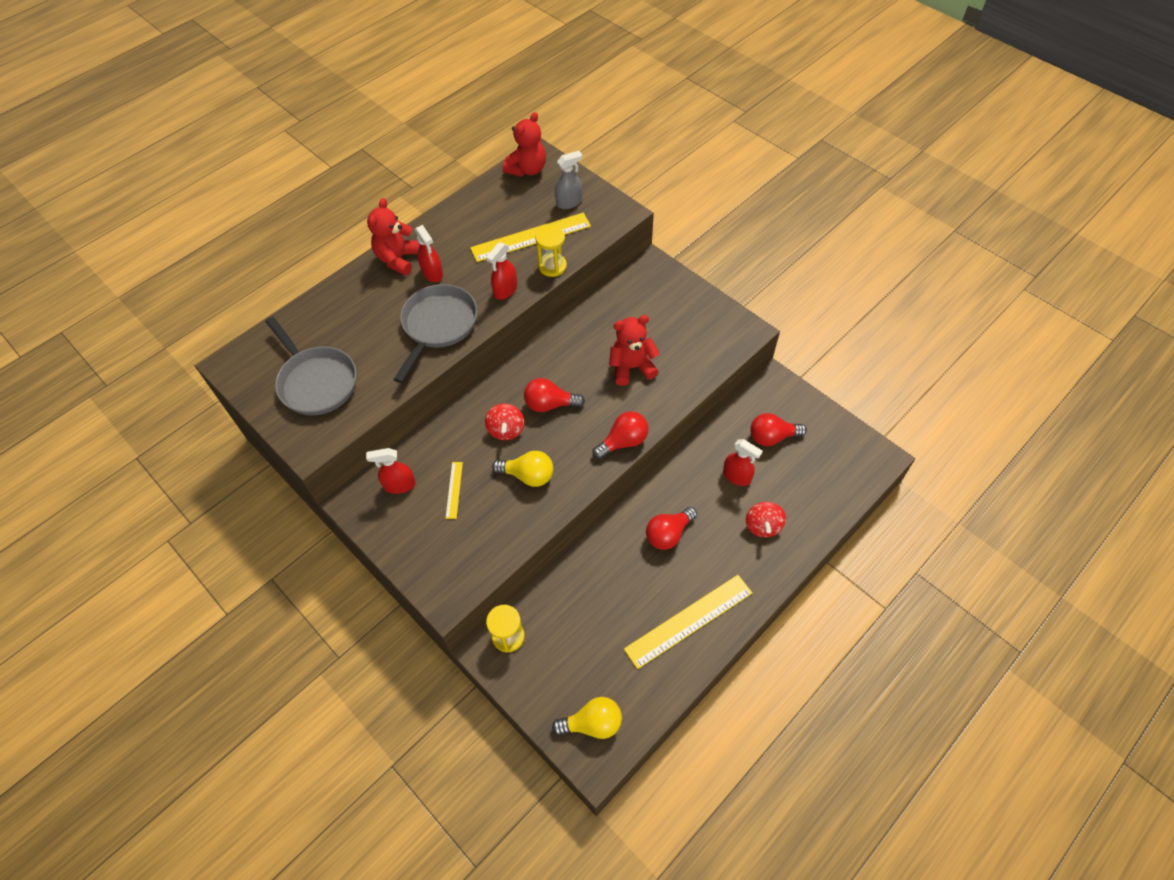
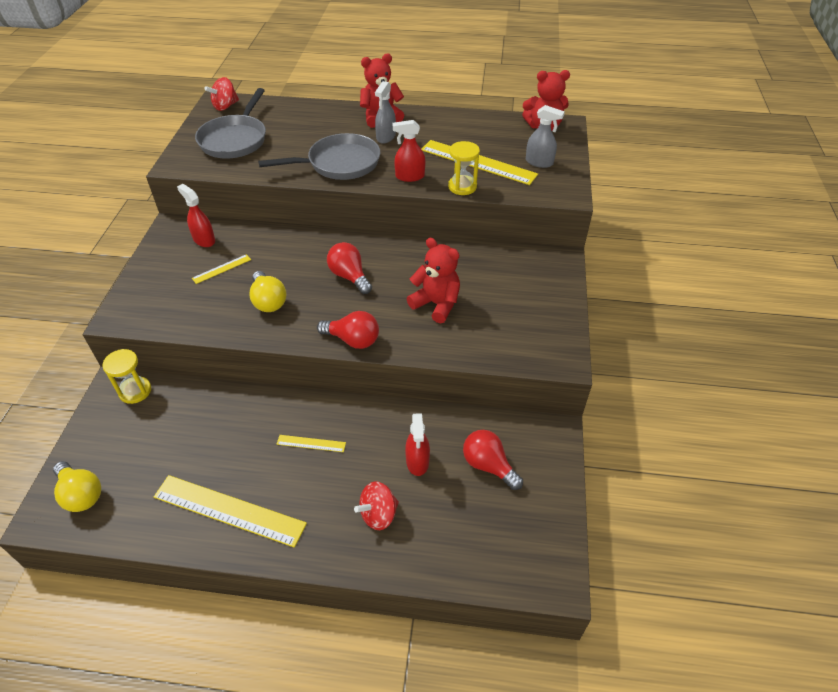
camera: 50 degrees right, 10 degrees down
red spray bottle [415,225,443,282] -> grey spray bottle [375,81,396,144]
red spinning top [485,404,524,440] -> red spinning top moved to [204,77,239,111]
red light bulb [646,507,697,550] -> yellow ruler [277,435,346,452]

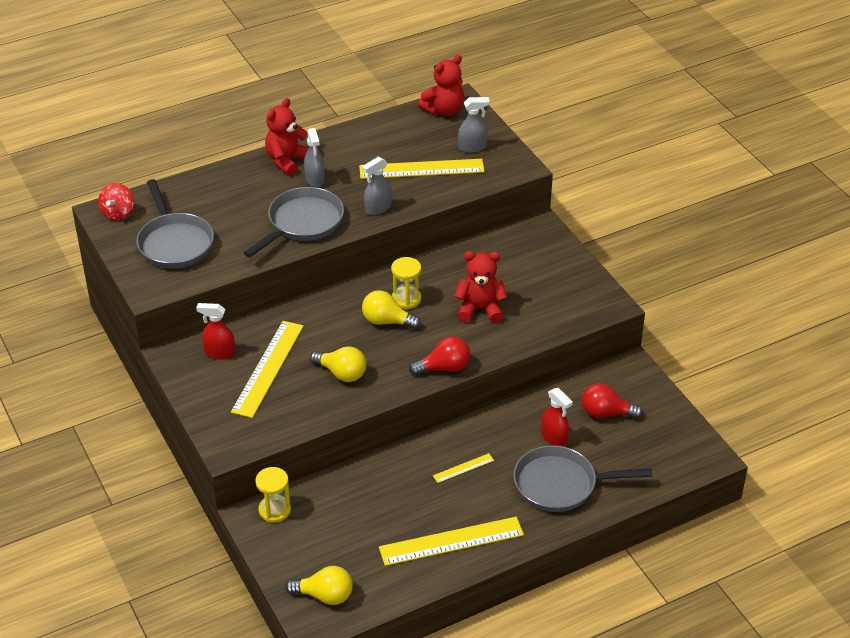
camera: 35 degrees left, 5 degrees down
yellow ruler [192,254,251,284] -> yellow ruler [231,321,304,418], size x2.15
red light bulb [327,242,372,294] -> yellow light bulb [362,290,421,330]
red spinning top [354,481,399,530] -> grey pan [513,445,652,512]
red spray bottle [393,120,425,182] -> grey spray bottle [362,156,392,215]
yellow hourglass [448,141,480,195] -> yellow hourglass moved to [391,257,421,309]

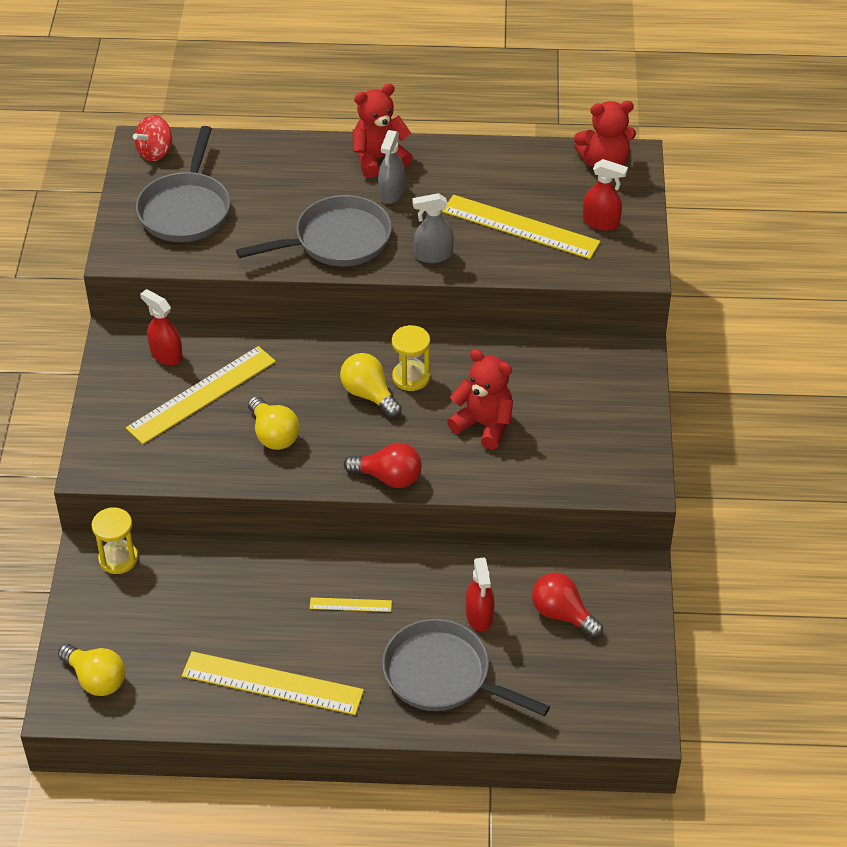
camera: 30 degrees right, 5 degrees up
grey spray bottle [458,97,490,153] -> red spray bottle [583,159,628,231]

